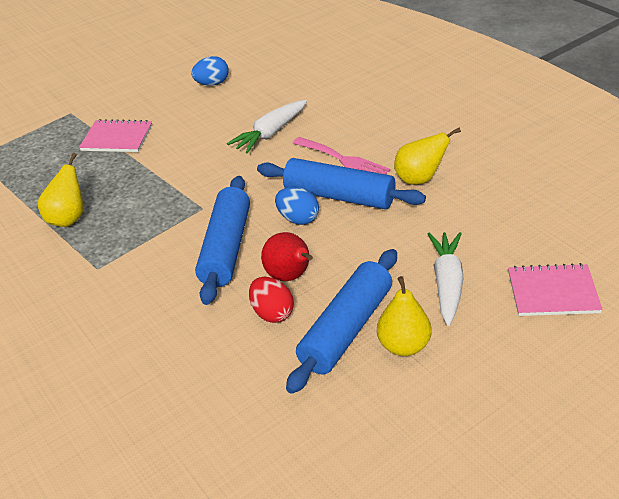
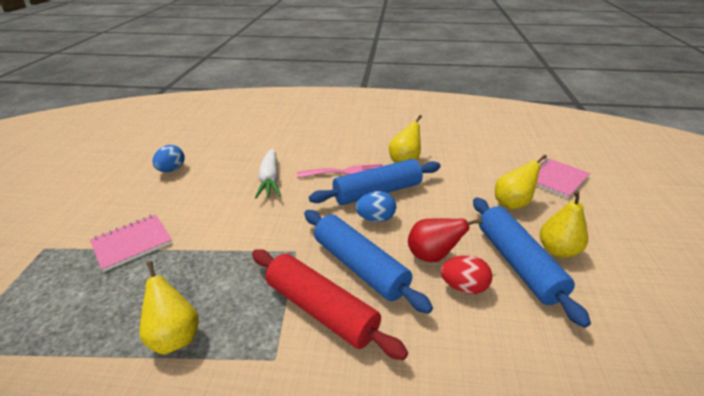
camera: 50 degrees left, 5 degrees down
white carrot [428,232,464,326] -> yellow pear [495,155,547,209]
none -> red rolling pin [252,249,408,360]

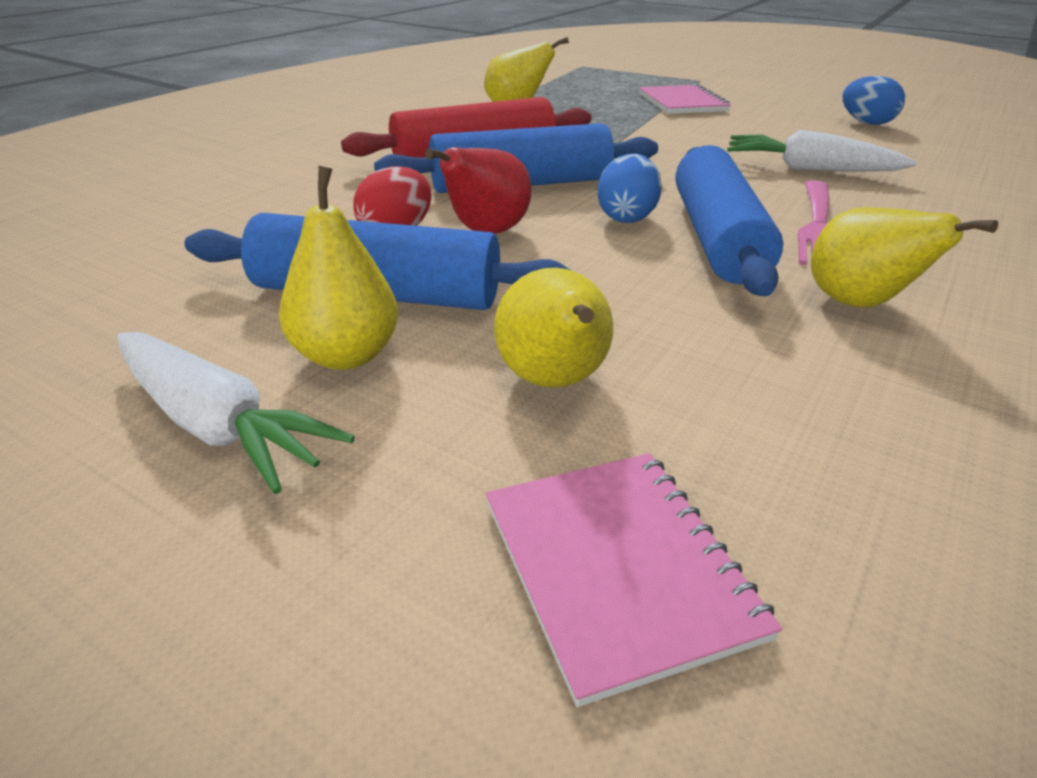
camera: 115 degrees right, 0 degrees up
none -> white carrot [117,332,355,494]

